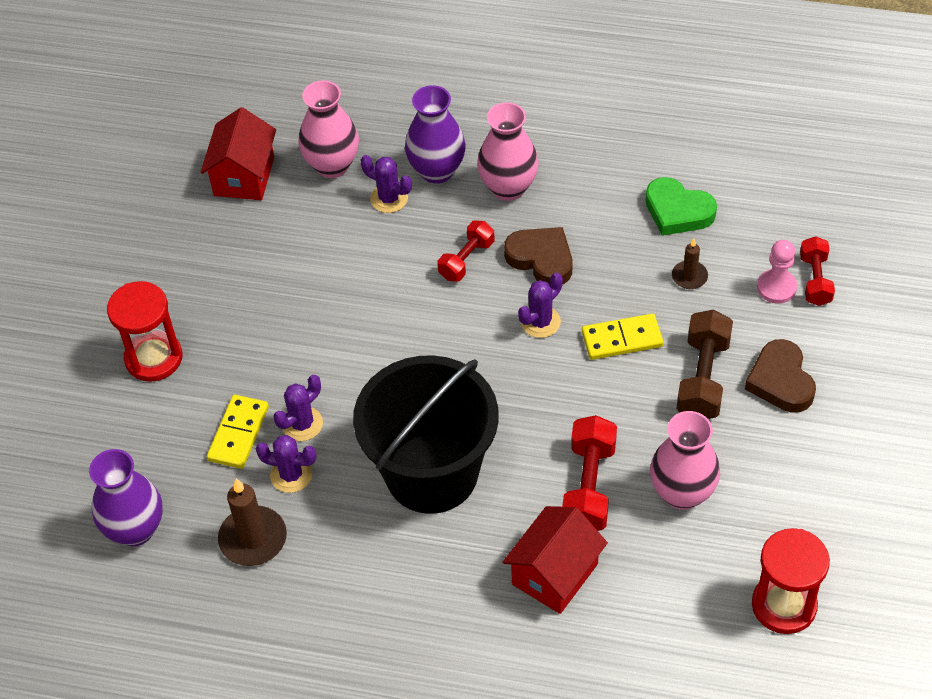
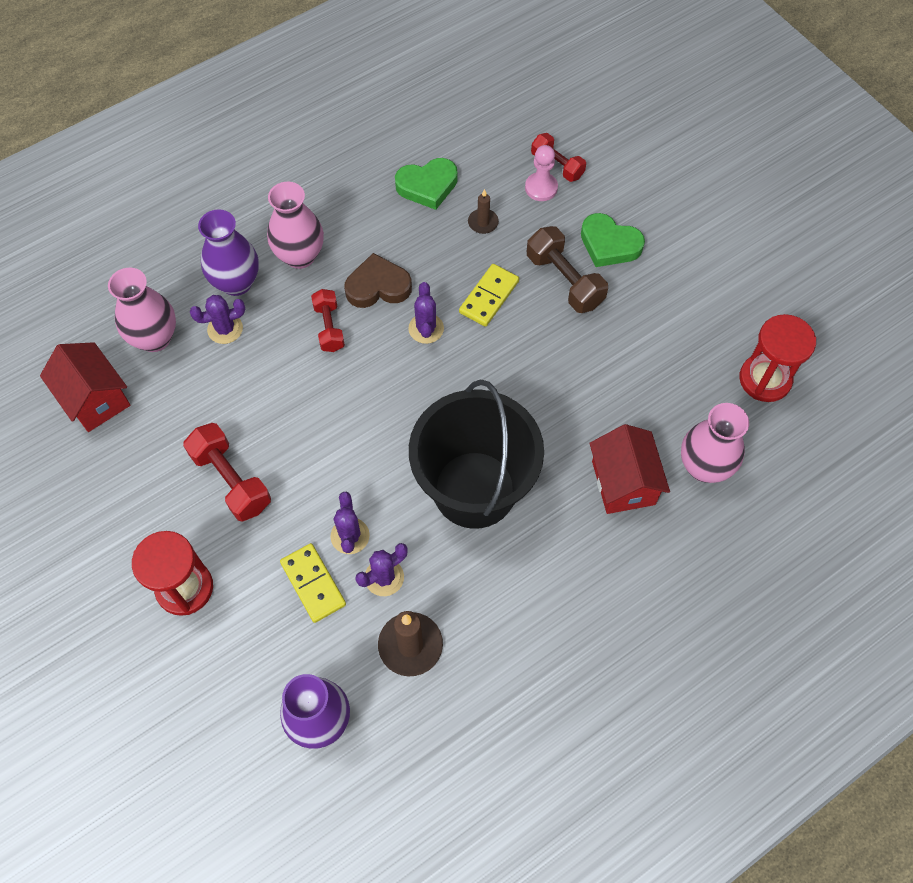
camera: 50 degrees left, 10 degrees up
red dumbbell [562,415,617,531] -> red dumbbell moved to [183,423,271,522]
pink vase [650,411,720,510] -> pink vase moved to [681,403,749,483]
brown heart [745,339,816,413] -> green heart [581,213,645,267]

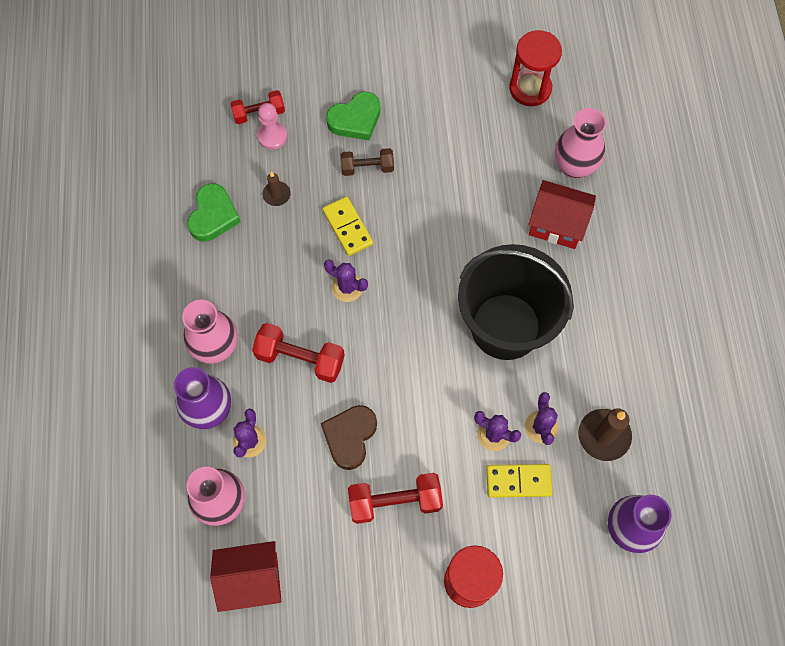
camera: 60 degrees left, 5 degrees up
red dumbbell [311,289,345,352] -> red dumbbell [252,323,345,383], size x1.53
brown heart [344,253,412,308] -> brown heart moved to [321,405,377,470]
brown dumbbell [527,226,608,313] -> brown dumbbell [340,148,394,176], size x0.65

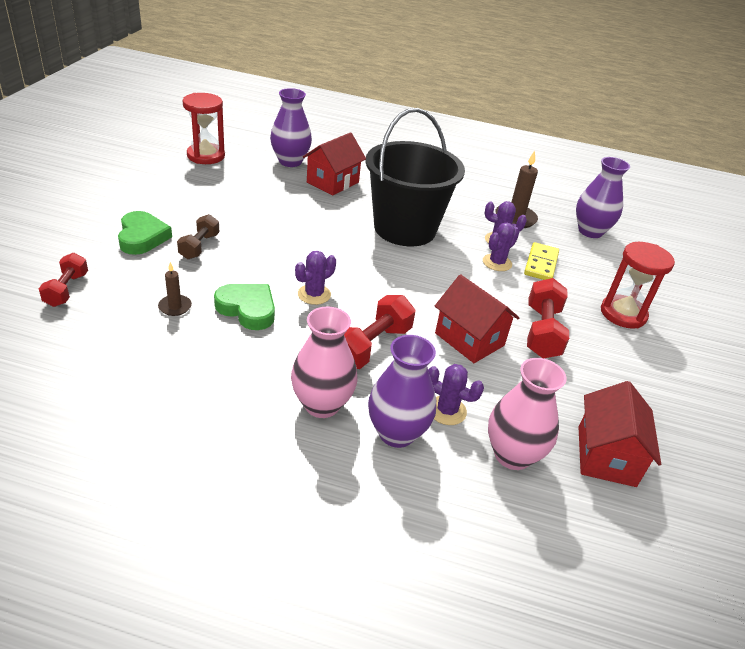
camera: 75 degrees left, 30 degrees down
green heart [187,183,241,242] -> green heart moved to [214,284,275,330]
pink pawn [257,103,287,149] -> none
brown heart [321,405,377,470] -> red house [435,274,519,363]
yellow domino [322,196,373,256] -> none
pink vase [555,108,607,179] -> purple vase [270,88,312,167]

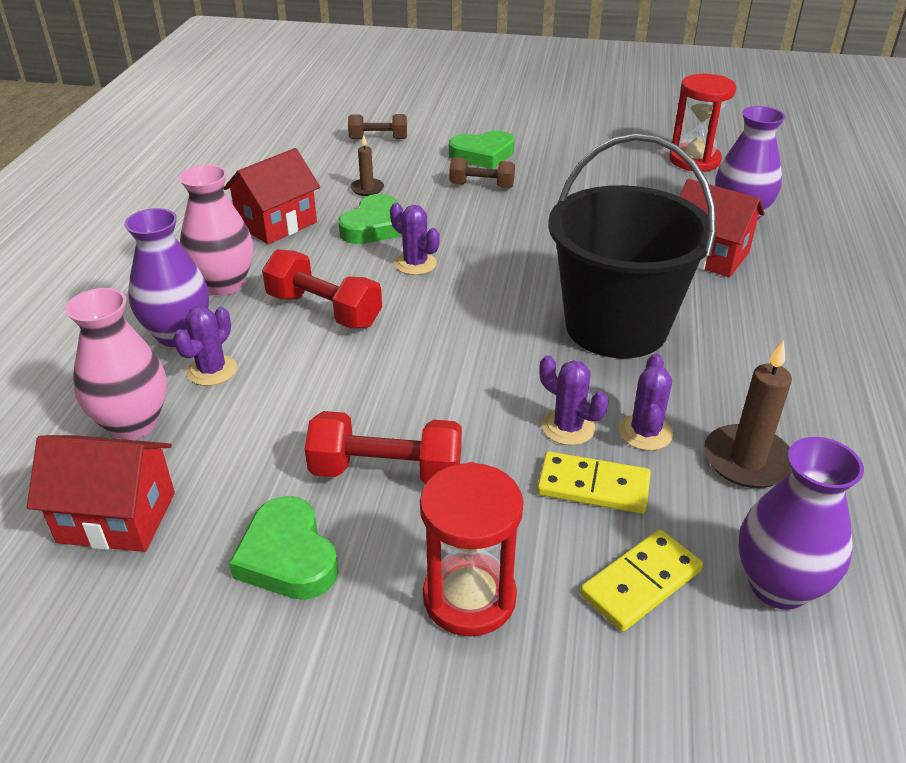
camera: 90 degrees right, 0 degrees up
red dumbbell [39,253,88,307] -> brown dumbbell [348,114,407,139]
red house [435,274,519,363] -> red house moved to [223,148,320,245]
none -> green heart [229,496,338,600]
none -> yellow domino [580,529,703,632]

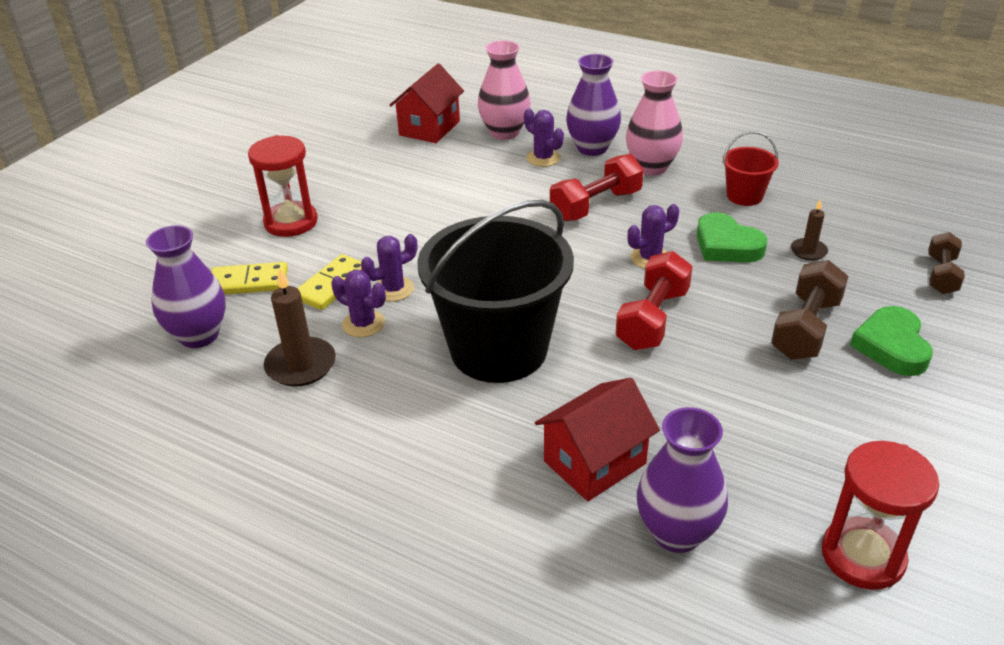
camera: 110 degrees right, 0 degrees up
red house [223,148,320,245] -> red bucket [723,131,779,206]
green heart [229,496,338,600] -> none
red dumbbell [305,411,462,484] -> red dumbbell moved to [615,251,693,350]
brown dumbbell [449,157,515,188] -> brown dumbbell [771,260,849,360], size x1.53
yellow domino [580,529,703,632] -> yellow domino turned 75 degrees counterclockwise [211,262,288,295]

